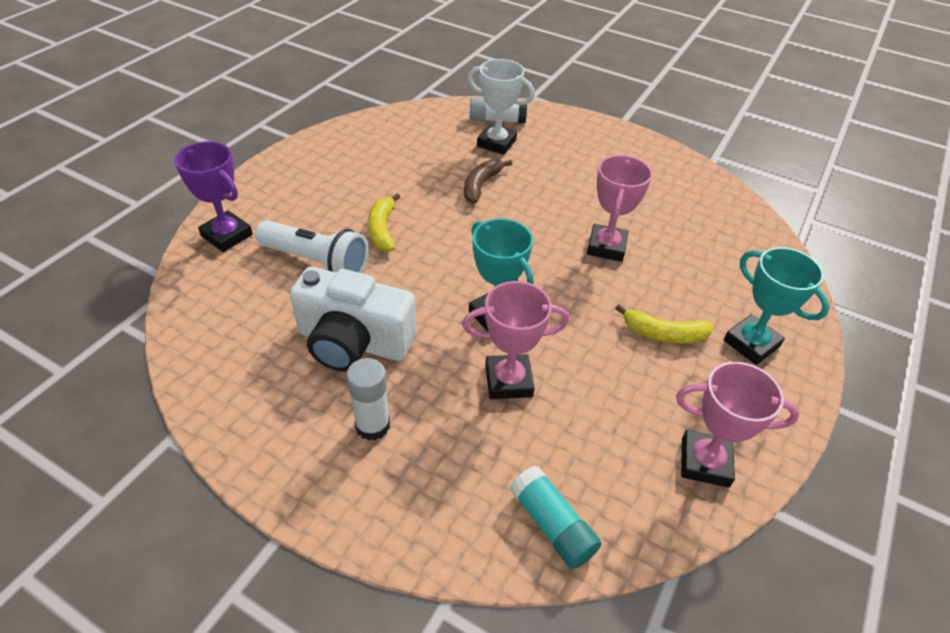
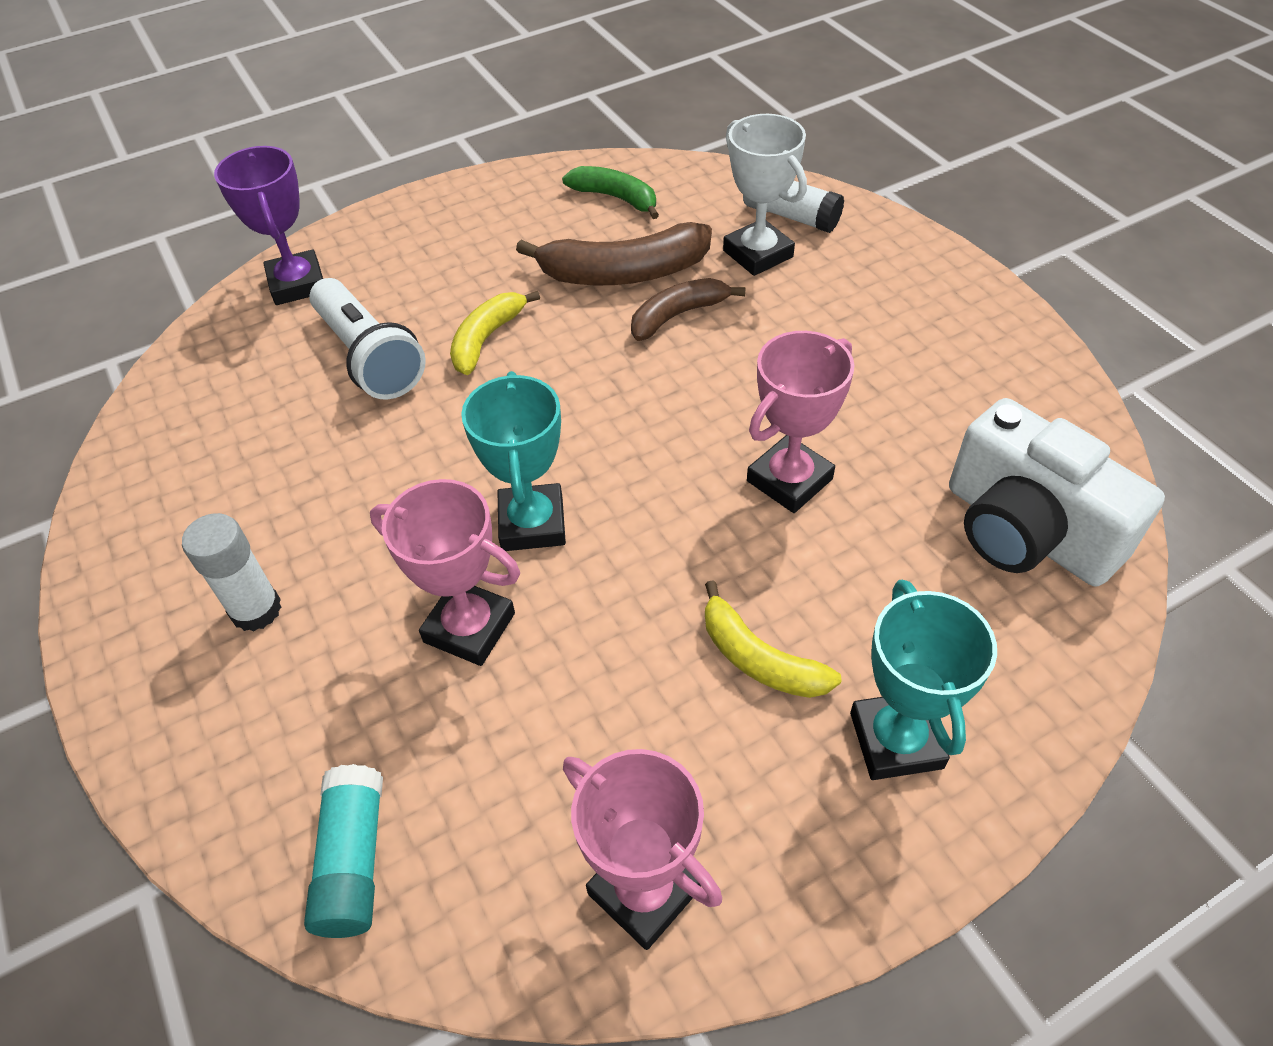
camera: 35 degrees right, 5 degrees up
white camera [290,267,416,372] -> white camera moved to [949,398,1165,586]
none -> brown banana [516,222,712,285]
none -> green banana [562,166,659,219]

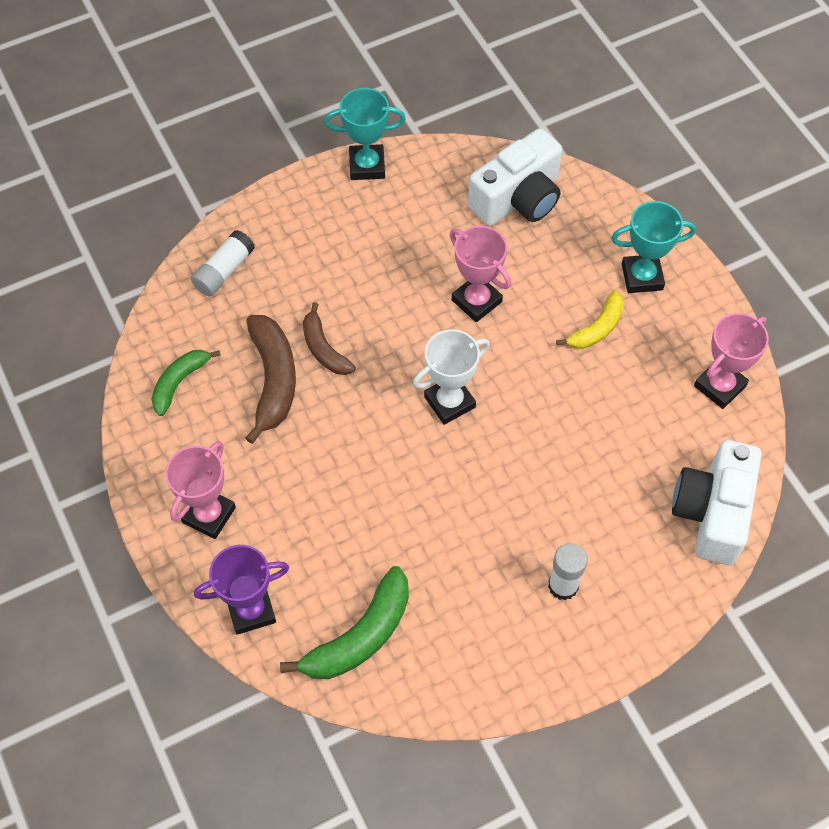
camera: 90 degrees left, 10 degrees up
turquoise glue stick [304,764,383,938] -> white camera [672,440,762,565]
white flashlight [309,278,426,400] -> none
pink trophy [370,479,520,666] -> pink trophy moved to [165,441,236,539]
yellow banana [450,291,540,375] -> none
turquoise trophy [461,371,566,551] -> turquoise trophy moved to [324,88,406,180]
white trophy [723,114,807,276] -> white trophy moved to [413,329,490,425]
none -> green banana [280,566,409,679]

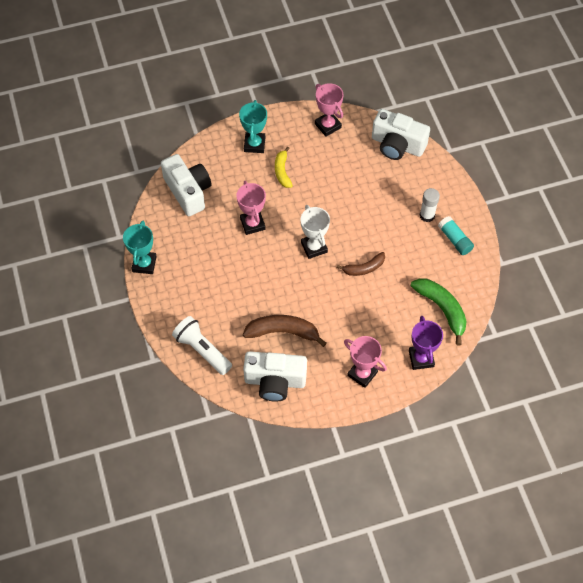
camera: 80 degrees left, 0 degrees up
green banana [152,350,221,416] -> white camera [243,351,307,402]
white glue stick [191,230,255,296] -> white flashlight [172,316,232,375]
brown banana [303,302,356,375] -> brown banana moved to [337,252,385,276]
pink trophy [449,226,511,322] -> pink trophy turned 75 degrees counterclockwise [236,181,266,235]
yellow banana [556,290,624,349] -> yellow banana turned 150 degrees counterclockwise [275,147,293,188]
none -> turquoise glue stick [438,216,474,255]

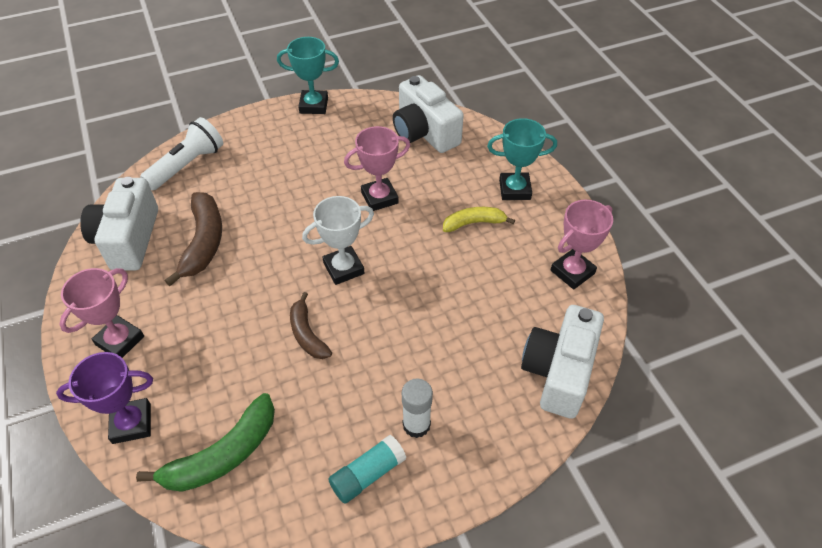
camera: 85 degrees right, 10 degrees down
white camera [161,154,211,216] -> white camera turned 90 degrees clockwise [393,75,464,153]

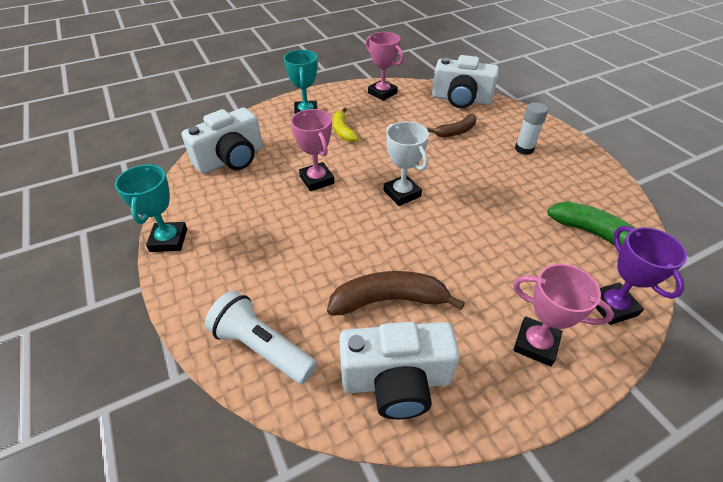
camera: 95 degrees left, 5 degrees down
brown banana [290,292,332,359] -> brown banana moved to [427,114,476,137]
turquoise glue stick [328,435,406,504] -> none

